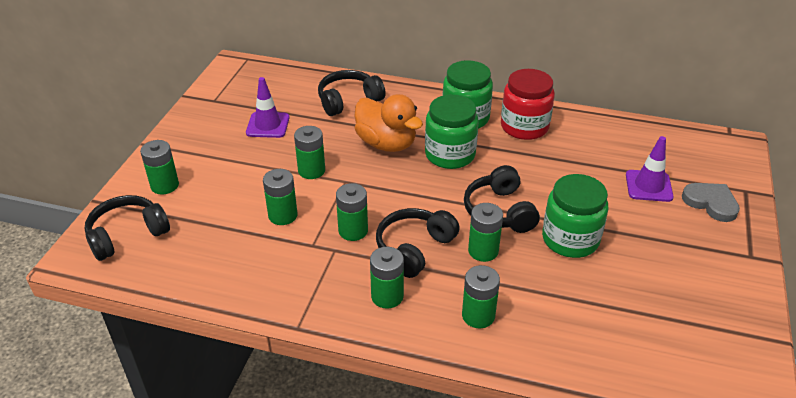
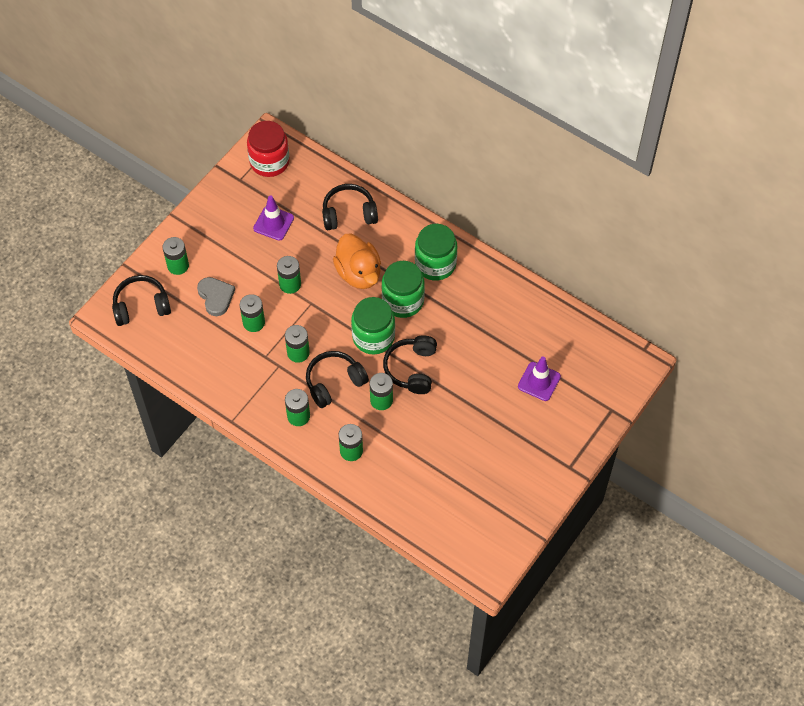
camera: 20 degrees right, 20 degrees up
red jar [501,69,555,140] -> red jar moved to [247,121,290,177]
green jar [542,174,608,258] -> green jar moved to [351,297,395,354]
grey heart [682,183,740,222] -> grey heart moved to [197,277,235,316]

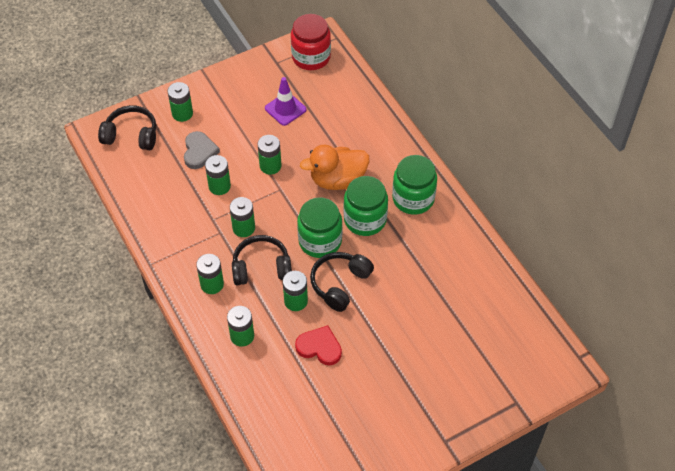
camera: 25 degrees right, 5 degrees down
black headphones [322,184,378,230] -> none
orange duck [333,234,381,289] -> orange duck turned 75 degrees clockwise [300,145,369,190]
purple traffic cone [518,356,561,401] -> none
none -> red heart [295,325,342,366]

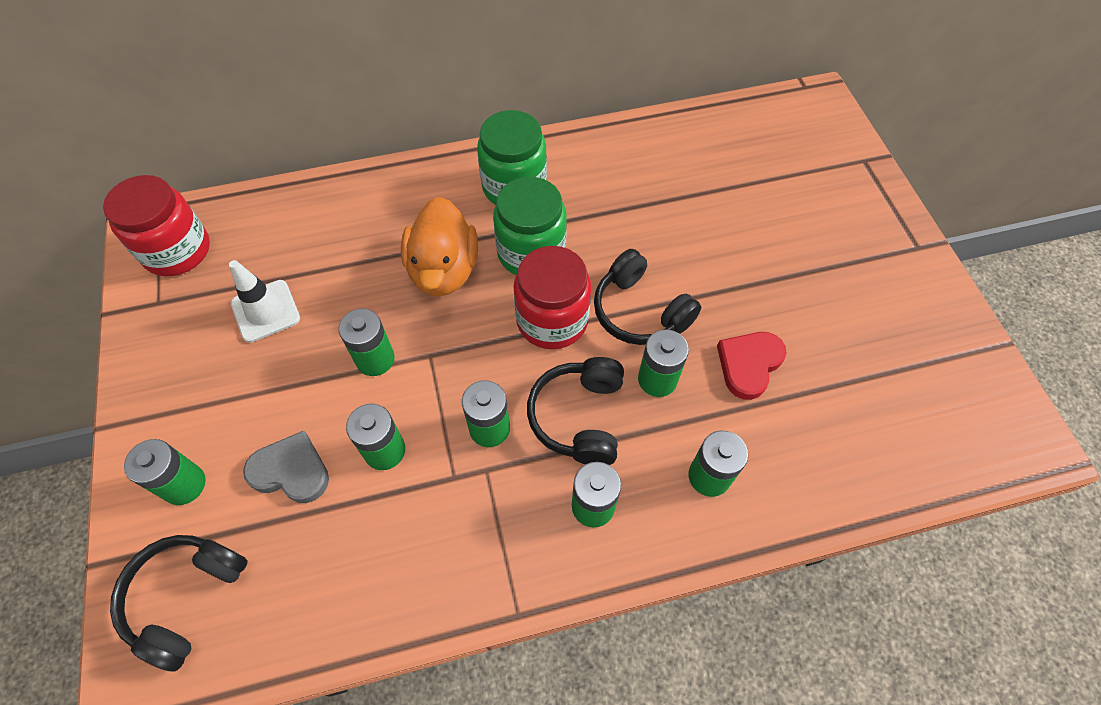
camera: 75 degrees left, 5 degrees up
purple traffic cone [265,77,306,126] -> white traffic cone [229,260,300,343]
green jar [297,197,342,258] -> red jar [513,246,591,349]

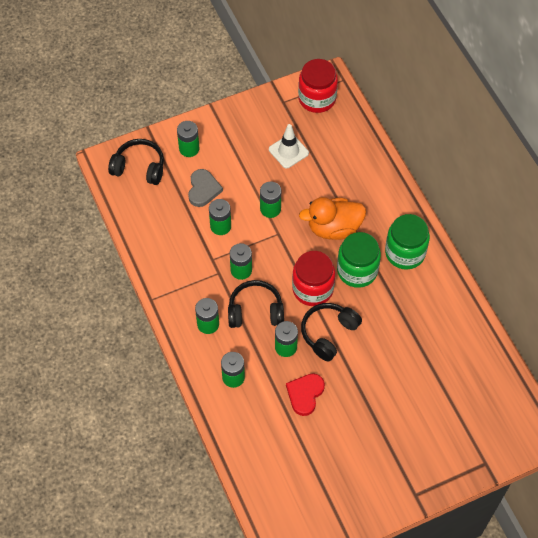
camera: 80 degrees right, 0 degrees up
red heart [717,332,787,400] -> red heart turned 90 degrees counterclockwise [286,373,325,416]

